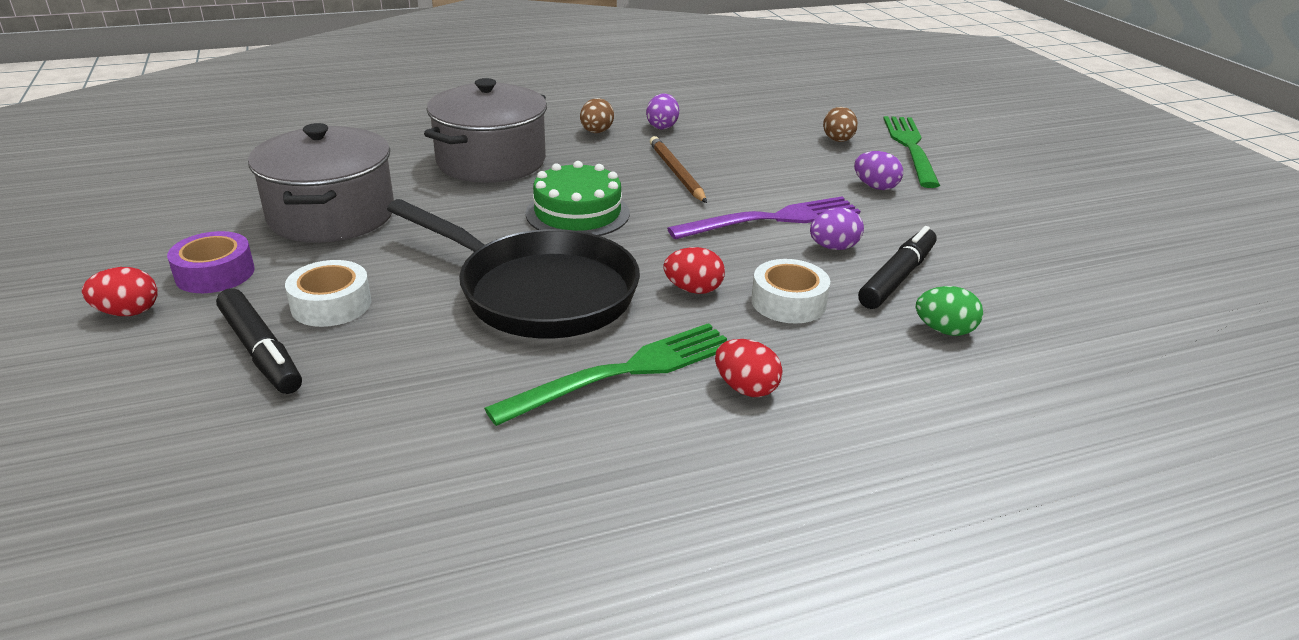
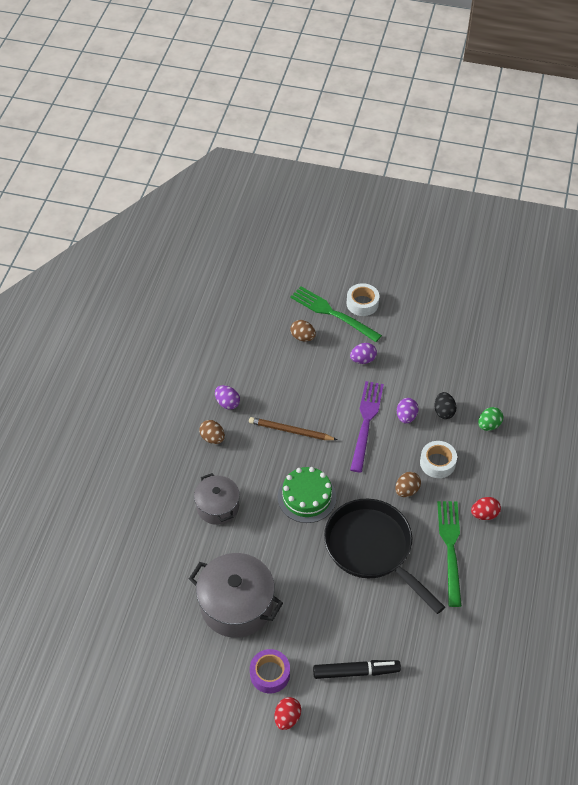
camera: 55 degrees left, 20 degrees up
white tape [285,260,371,327] -> white tape moved to [347,283,379,316]
black pan [387,199,640,338] -> black pan turned 105 degrees counterclockwise [324,499,445,614]
grey pot [424,78,547,183] -> grey pot [194,473,240,525], size x0.62
red egg [664,247,725,294] -> brown egg [395,472,421,497]
black marker [858,226,937,309] -> black egg [435,392,456,419]

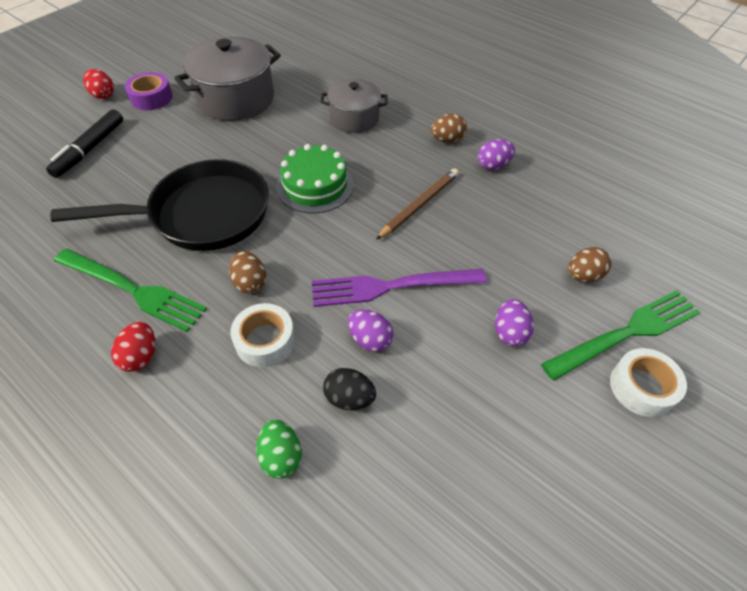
camera: 115 degrees right, 0 degrees up
purple fork [350,381,384,472] -> purple fork turned 135 degrees clockwise [312,269,487,307]

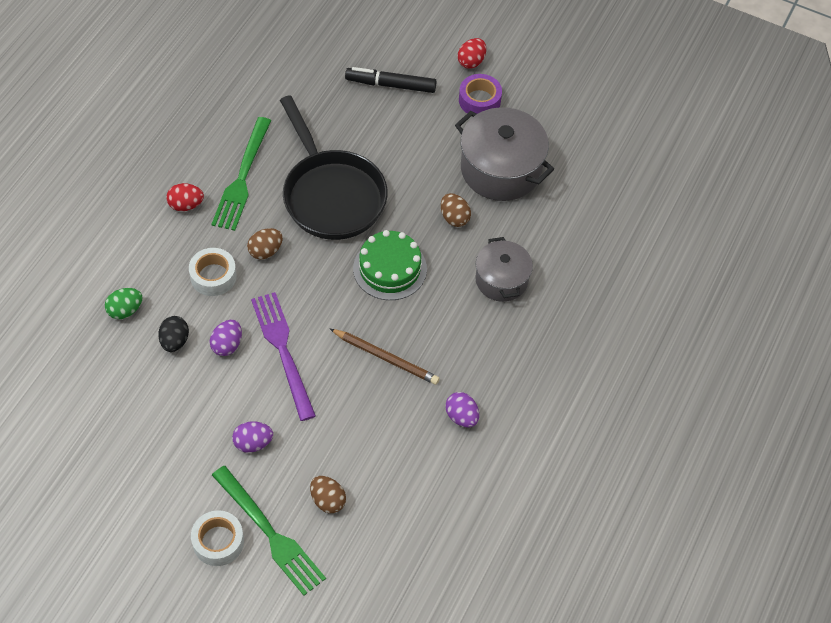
camera: 75 degrees right, 5 degrees up
brown egg [431,114,467,143] -> brown egg moved to [441,193,471,227]

